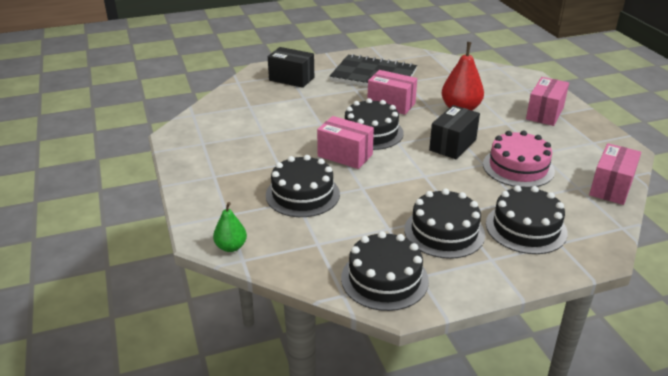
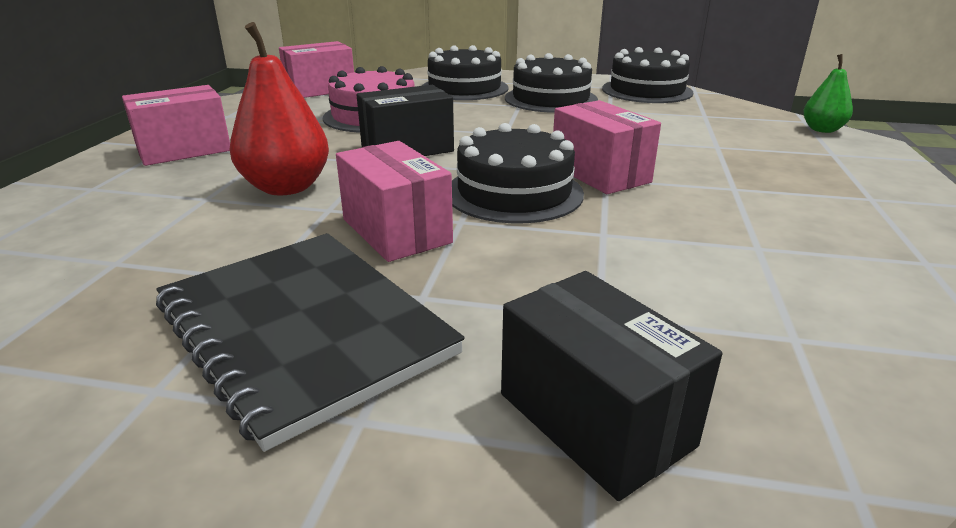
camera: 150 degrees left, 5 degrees down
black cake [266,155,340,217] -> none

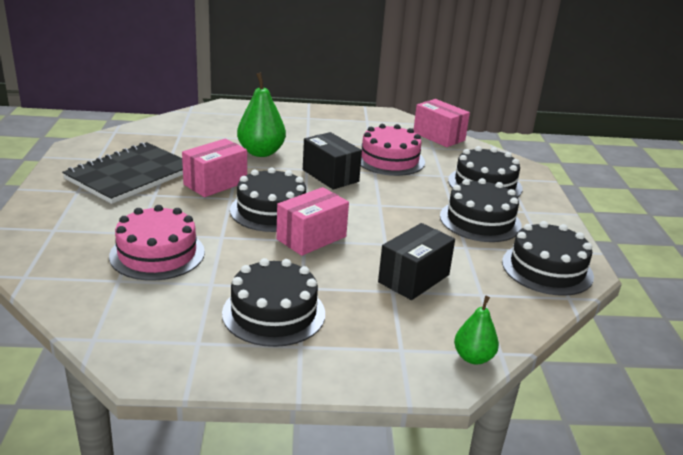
camera: 75 degrees right, 0 degrees up
pink box [122,85,230,166] -> none
red pear [230,22,329,195] -> green pear [237,72,286,157]
black box [501,271,722,501] -> black box moved to [378,223,455,300]
none -> pink cake [109,205,205,281]
none -> black cake [222,258,325,347]

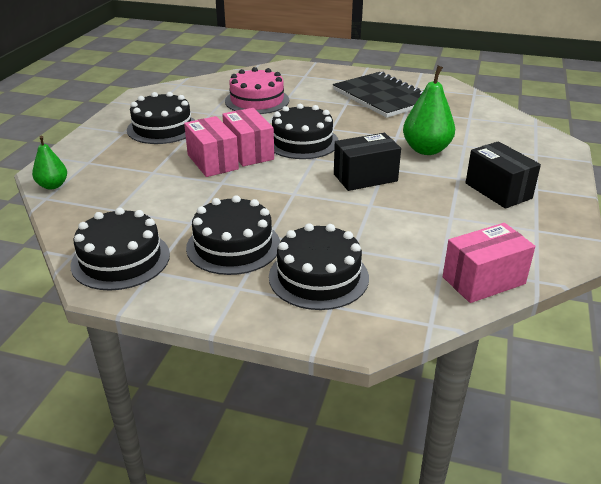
camera: 110 degrees right, 5 degrees up
pink box [182,138,247,197] -> pink box moved to [184,116,239,177]
pink cake [361,124,425,176] -> none
black box [378,223,455,300] -> black box moved to [466,141,541,209]

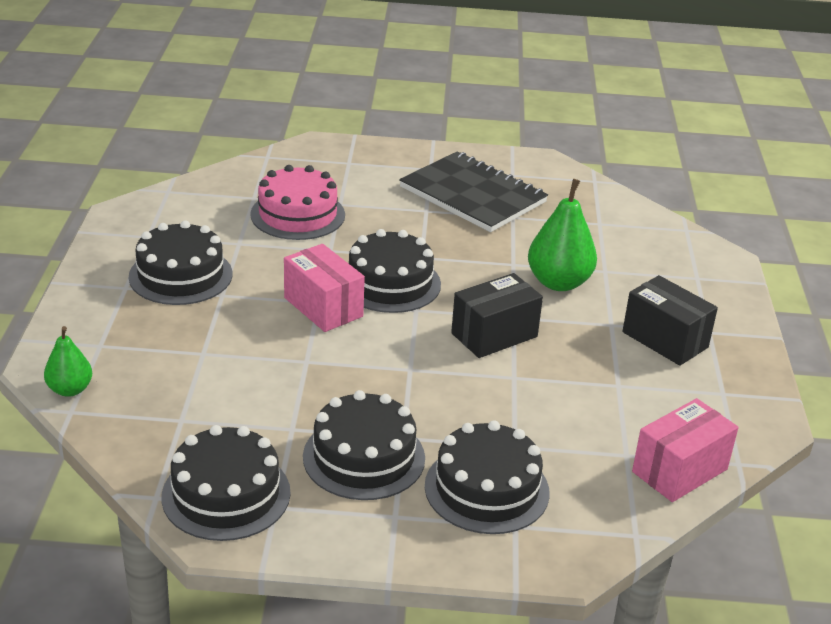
camera: 15 degrees left, 0 degrees up
pink box [184,116,239,177] -> none

